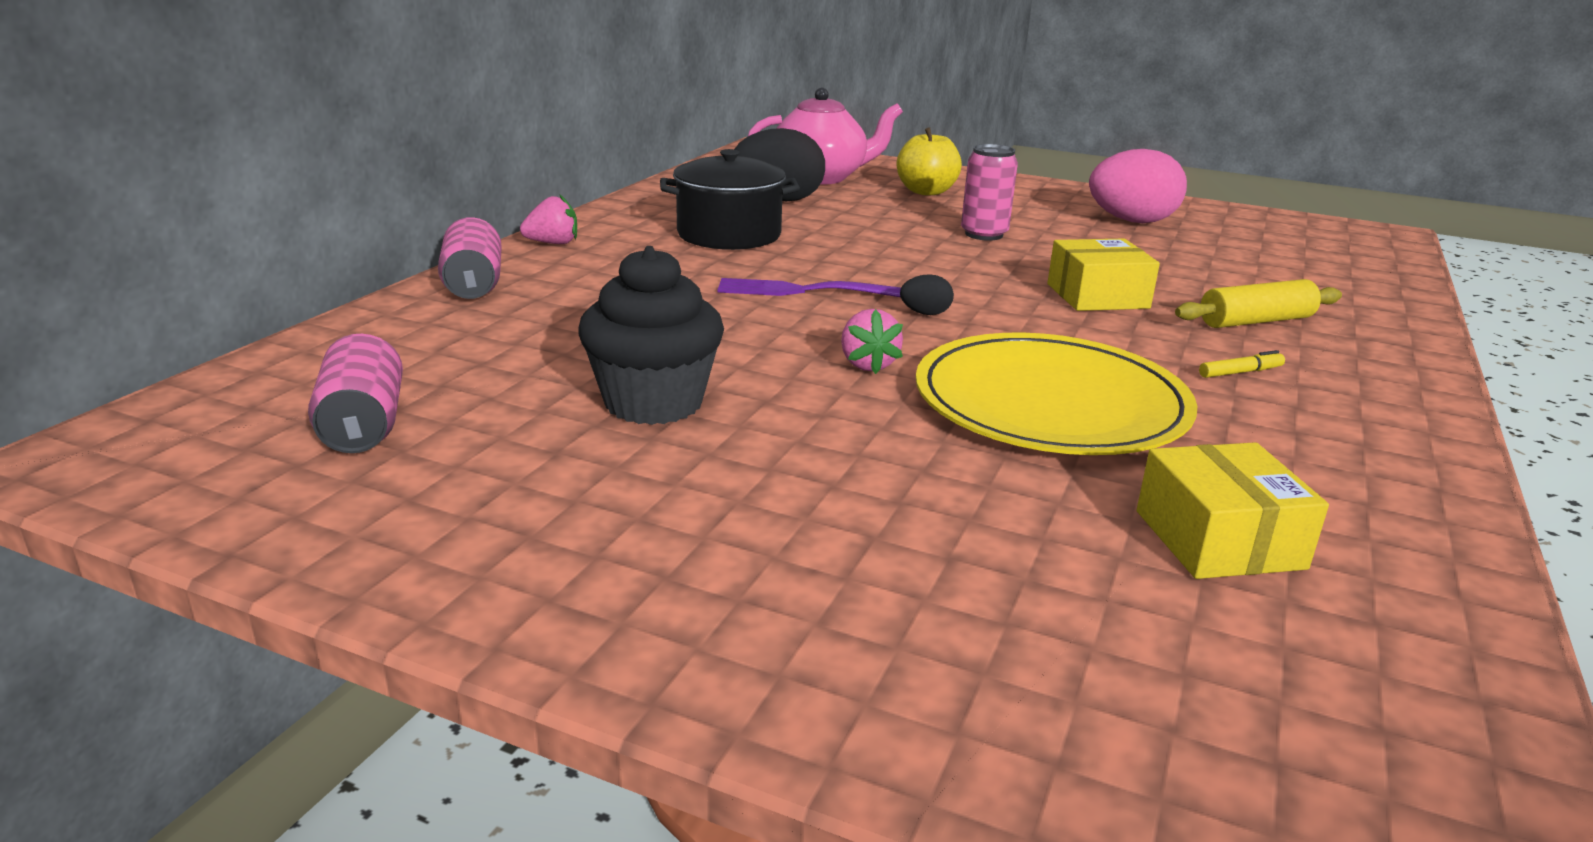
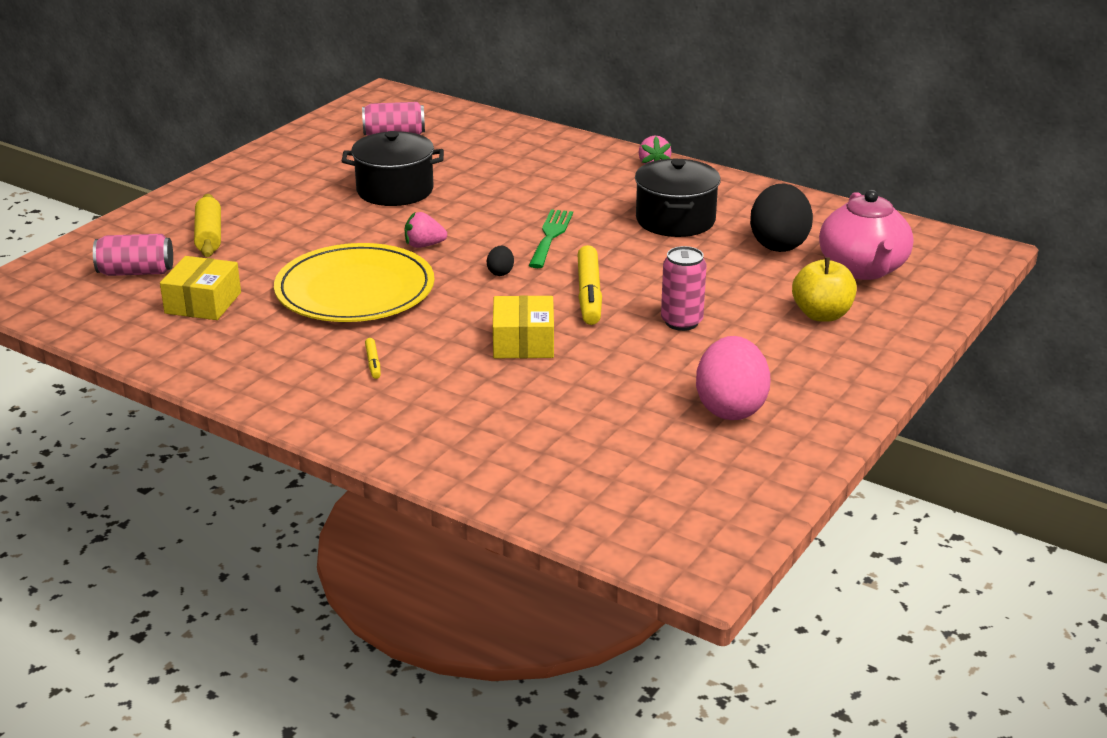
camera: 100 degrees right, 5 degrees up
pink can [438,217,502,299] -> pink can moved to [93,234,173,276]
black cupcake [578,246,724,425] -> black pot [342,131,444,206]
purple fork [718,278,901,297] -> green fork [529,209,573,268]
yellow box [1137,442,1329,579] -> yellow box turned 75 degrees counterclockwise [160,256,241,320]
yellow rolling pin [1175,279,1342,328] -> yellow rolling pin moved to [194,194,221,257]
none -> yellow marker [577,245,602,325]

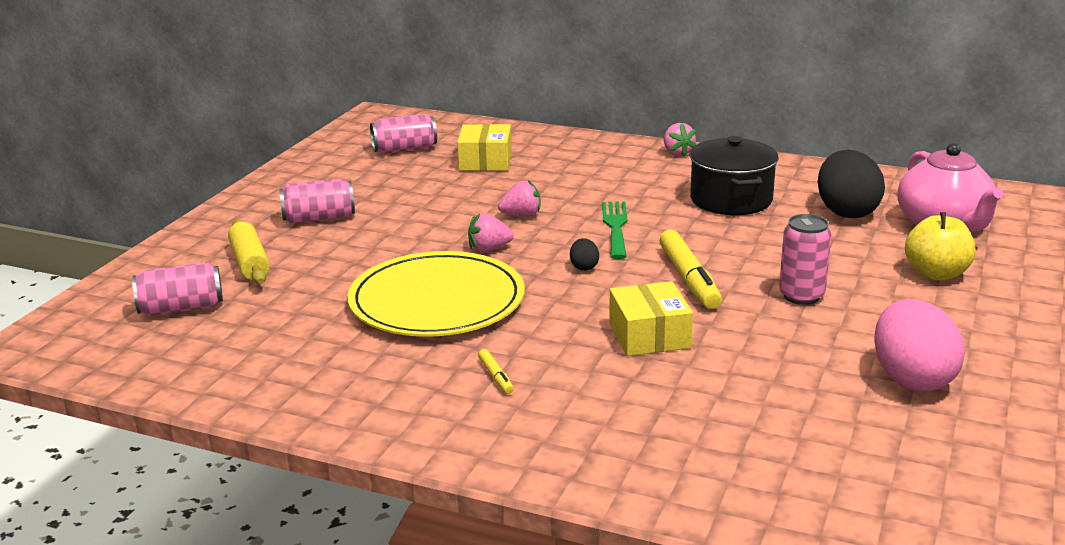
camera: 10 degrees left, 5 degrees down
yellow box [160,256,241,320] -> yellow box moved to [457,124,512,171]
black pot [342,131,444,206] -> none
none -> pink can [279,179,355,224]
none -> pink strawberry [498,180,541,217]

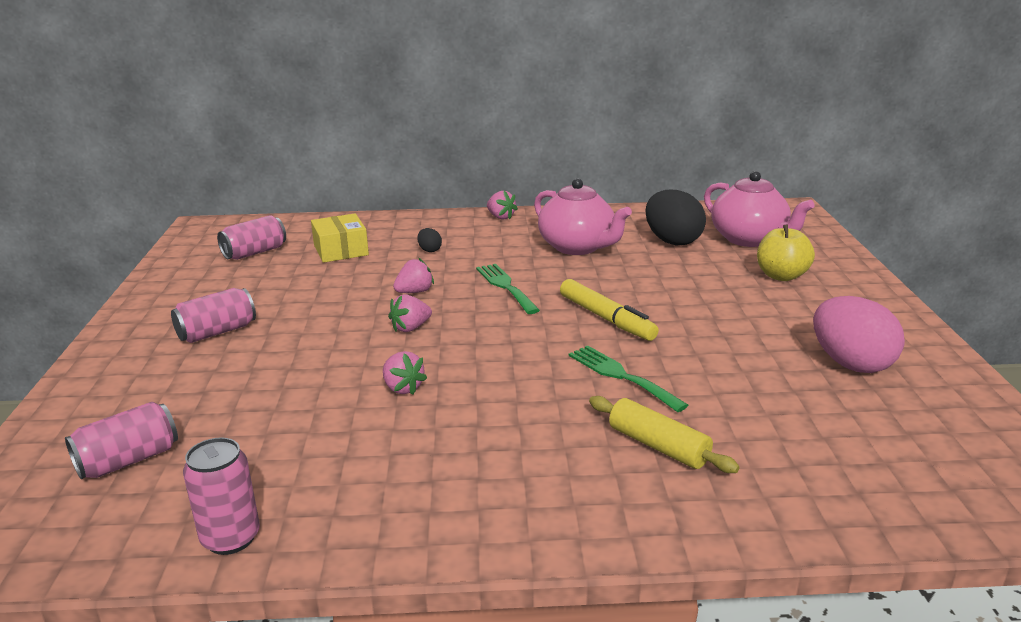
camera: 25 degrees left, 0 degrees up
yellow rolling pin [228,219,270,284] -> yellow rolling pin moved to [589,396,740,473]
yellow plate [348,251,525,337] -> pink strawberry [383,351,427,395]
yellow marker [478,349,514,394] -> none
black egg [570,238,599,271] -> black egg moved to [417,228,442,252]
yellow box [609,281,693,356] -> green fork [569,345,688,412]
black pot [690,136,779,215] -> pink teapot [534,178,632,255]
pink can [779,214,831,305] -> pink can moved to [183,437,260,555]

